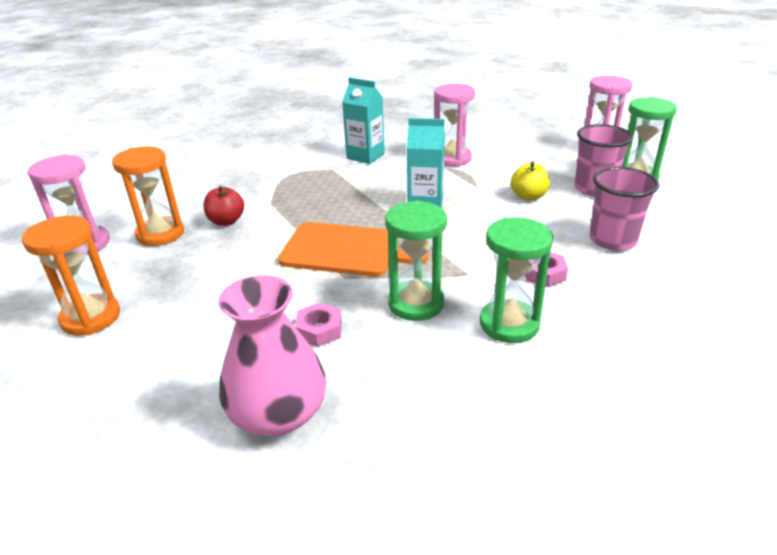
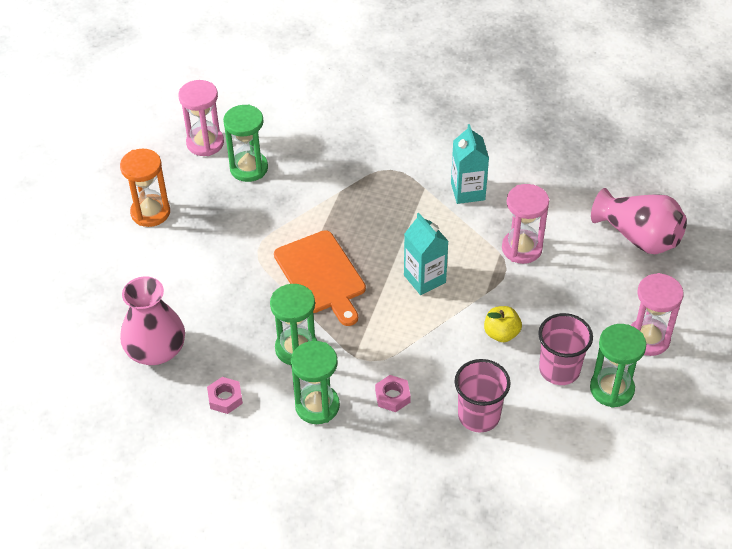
camera: 50 degrees right, 15 degrees up
orange hourglass [112,147,184,246] -> green hourglass [223,104,268,182]
red apple [203,185,244,226] -> none
pink nut [295,303,342,347] -> pink nut moved to [207,377,243,414]
none -> pink vase [591,188,687,254]

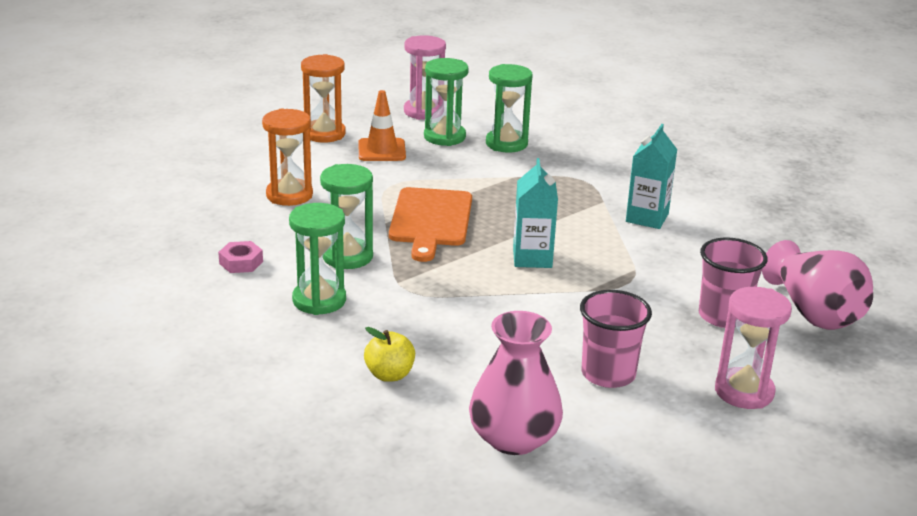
camera: 30 degrees right, 20 degrees down
pink vase [120,276,185,365] -> pink vase moved to [469,311,563,455]
pink nut [375,375,411,412] -> none
pink cup [455,359,510,433] -> pink cup moved to [699,237,767,328]
yellow apple [484,306,522,342] -> yellow apple moved to [364,327,415,382]
pink hourglass [502,184,549,264] -> none
green hourglass [590,324,646,408] -> green hourglass moved to [486,64,533,153]
none -> orange hourglass [262,109,313,206]
none -> orange traffic cone [358,90,406,161]

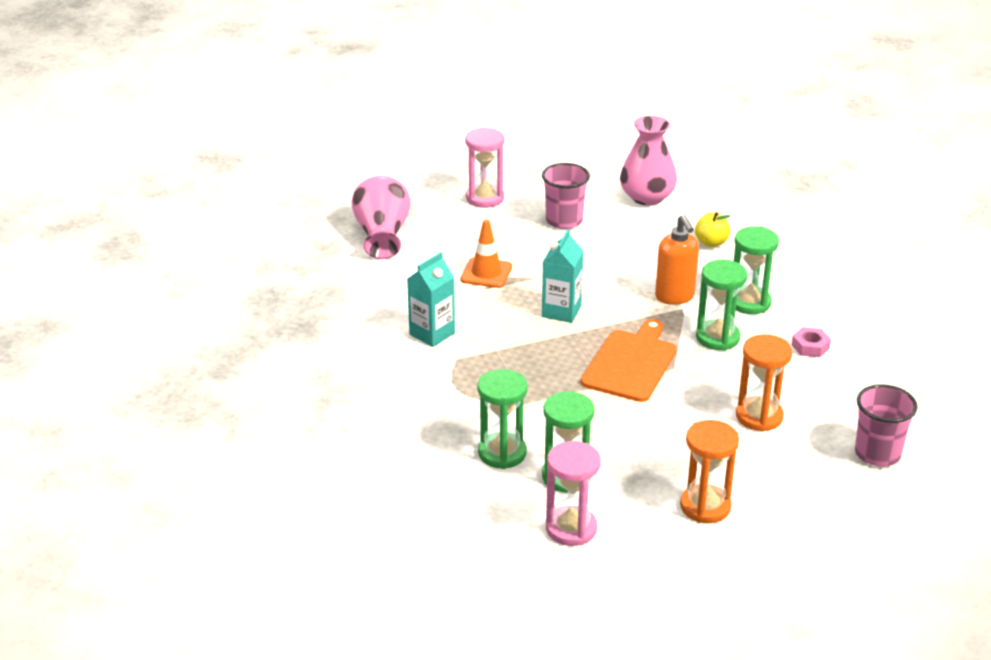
camera: 160 degrees left, 5 degrees up
orange traffic cone [358,90,406,161] -> orange traffic cone moved to [461,220,512,288]
pink cup [699,237,767,328] -> pink cup moved to [855,384,918,467]
none -> orange soap dispenser [655,215,699,305]

